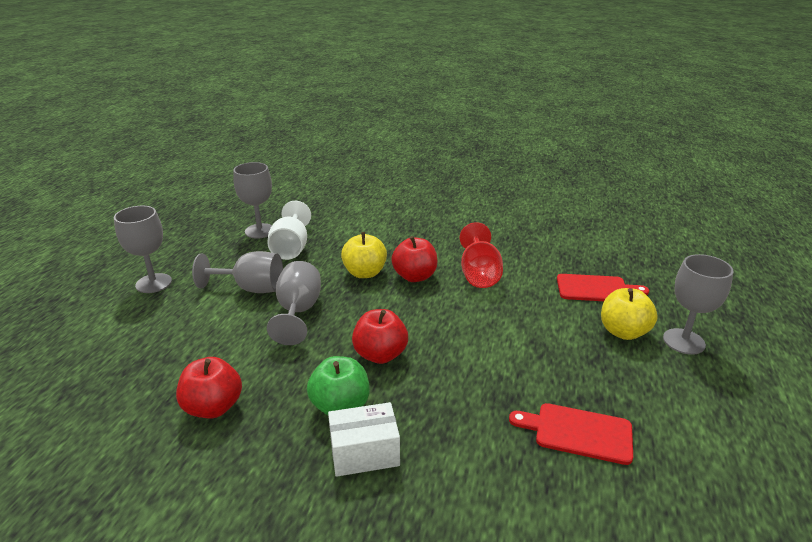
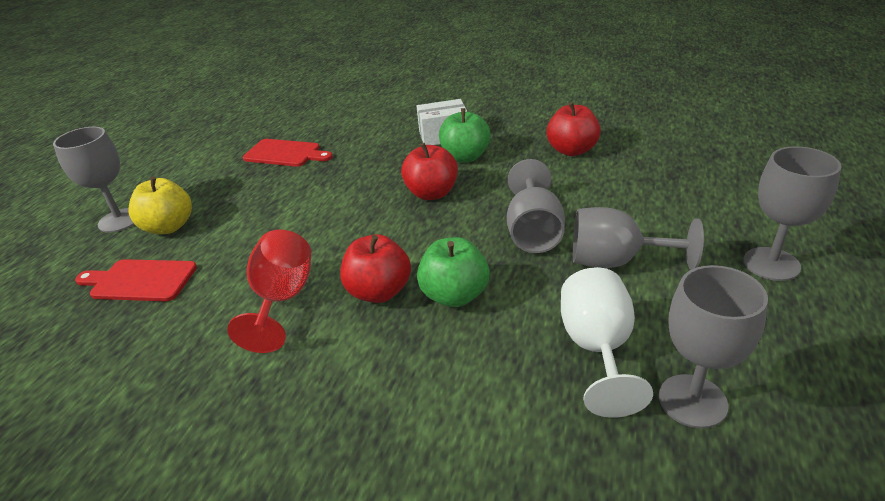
camera: 175 degrees left, 5 degrees up
yellow apple [341,232,387,278] -> green apple [417,237,489,307]

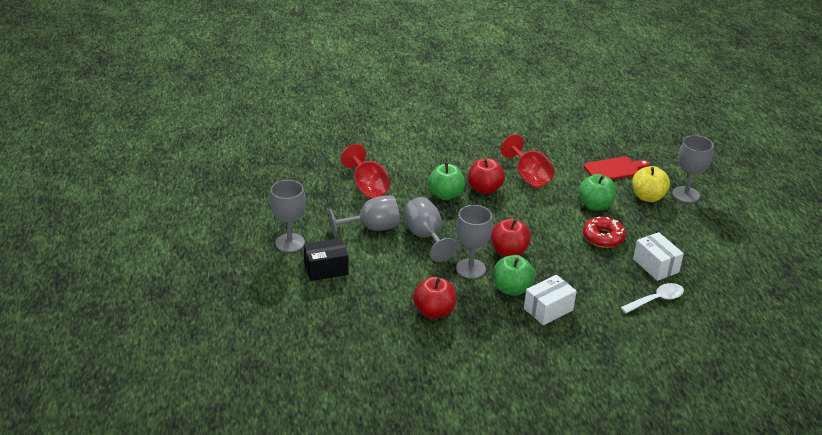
camera: 150 degrees right, 0 degrees up
red cutting board [243,139,333,167] -> white box [633,232,684,281]
white goblet [561,267,653,418] -> red goblet [341,144,390,198]
grey goblet [659,265,768,429] -> grey goblet moved to [456,205,493,279]
none -> black box [304,238,349,281]
none -> green apple [578,174,616,210]
none -> red donut [583,216,626,248]
none -> white spoon [621,283,684,313]

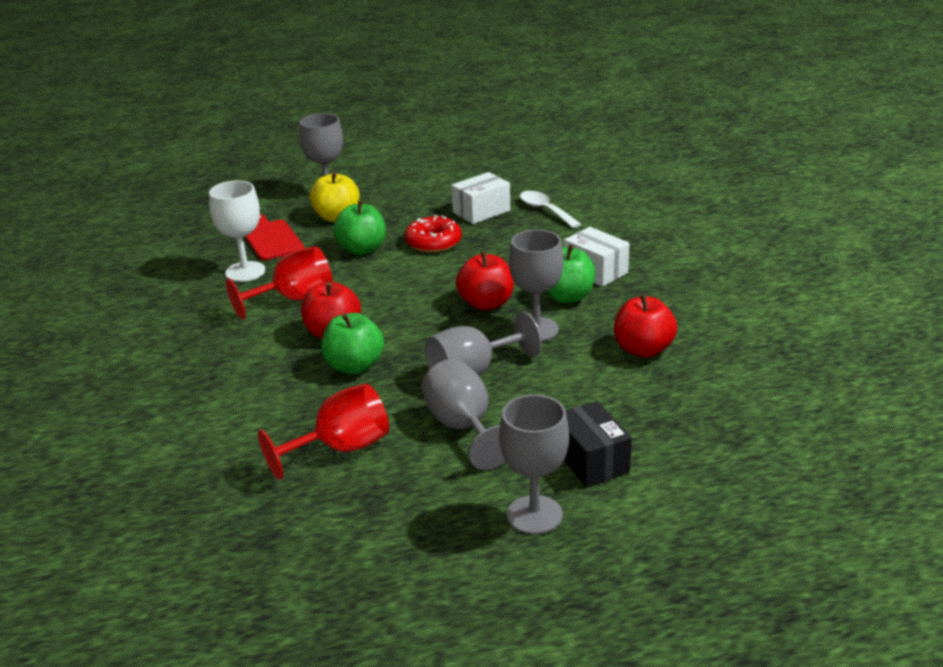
camera: 95 degrees left, 5 degrees down
none -> white goblet [209,181,265,282]

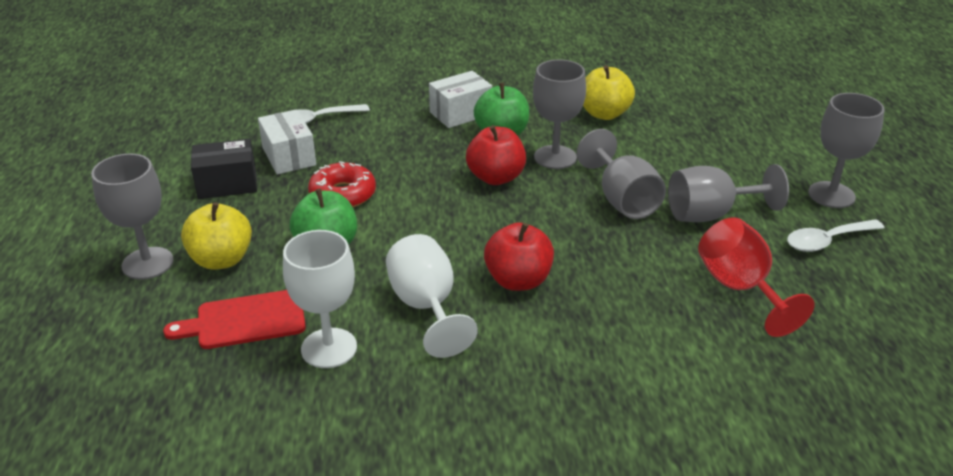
camera: 80 degrees left, 5 degrees up
red goblet [226,246,333,319] -> white goblet [386,234,478,358]
green apple [321,313,384,374] -> none
black box [564,401,632,487] -> black box moved to [191,139,257,199]
red apple [614,294,677,358] -> yellow apple [583,65,635,120]
none -> white spoon [787,219,884,252]

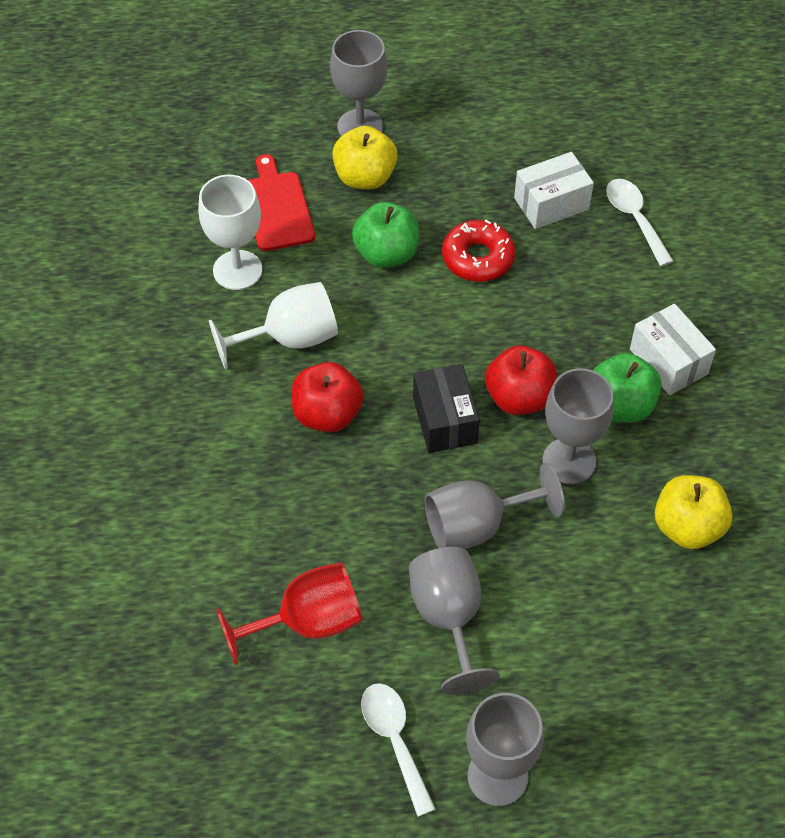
camera: 90 degrees right, 20 degrees up
black box [191,139,257,199] -> black box moved to [413,364,480,453]

